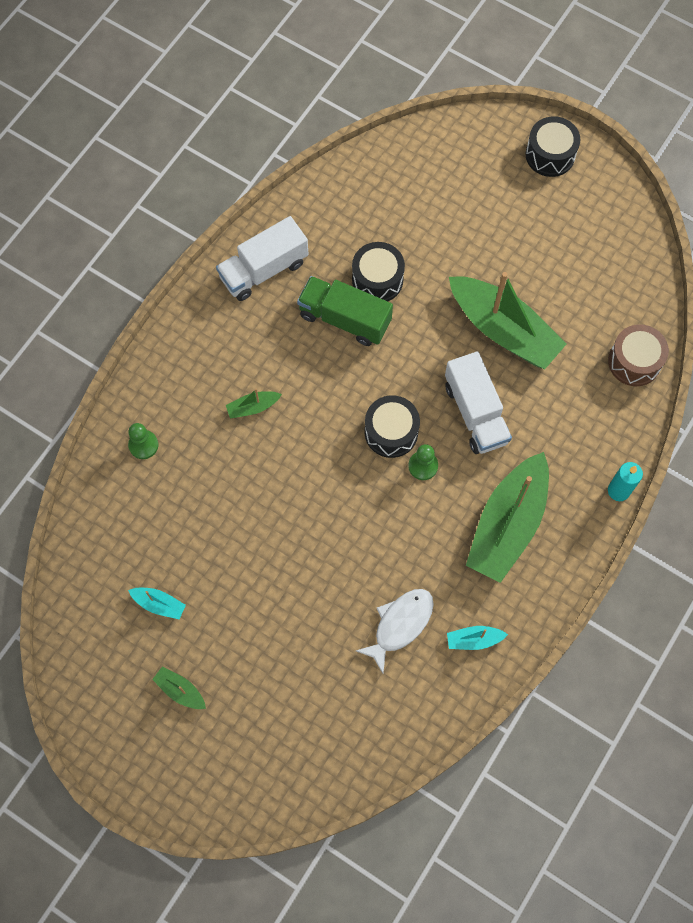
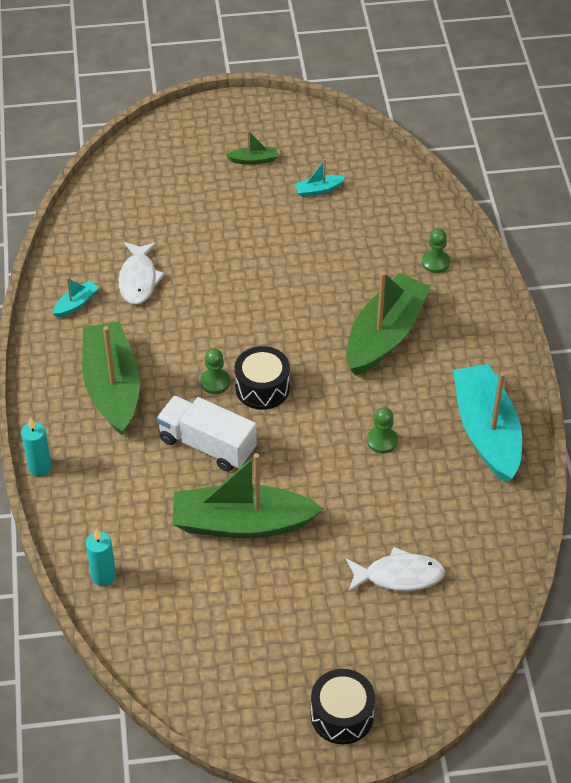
camera: 140 degrees right, 20 degrees down
white truck [216,216,308,301] -> turquoise boat [453,364,522,482]
green boat [226,389,282,418] -> green boat [346,272,431,376], size x2.42
green truck [297,276,393,346] -> green pawn [367,407,398,453]
black drum [352,242,405,301] -> none
brown drum [608,324,669,386] -> turquoise candle [86,529,116,586]
none -> white fish [346,547,445,592]

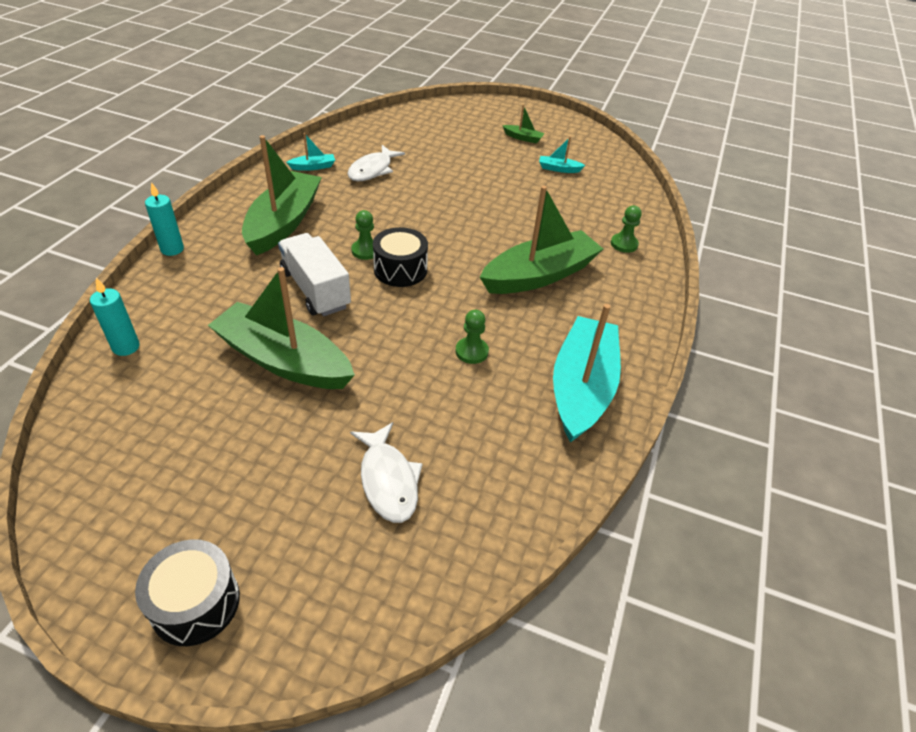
camera: 25 degrees right, 5 degrees down
white fish [346,547,445,592] -> white fish turned 45 degrees clockwise [350,422,423,523]

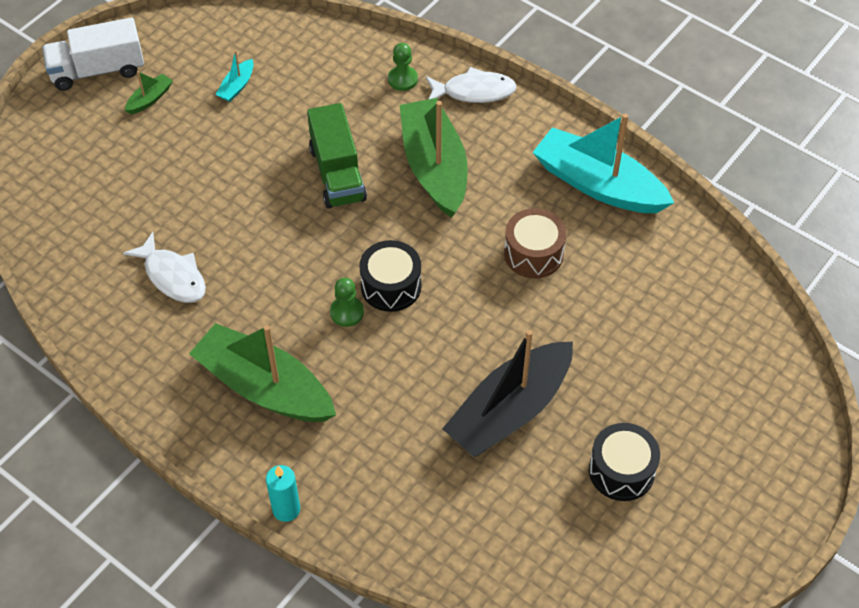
camera: 70 degrees left, 10 degrees up
turquoise candle [90,278,140,356] -> none
black drum [135,539,240,646] -> black drum moved to [589,423,660,501]
green boat [208,267,355,389] -> black boat [443,330,573,457]
white truck [278,233,351,316] -> white truck moved to [42,17,144,91]
turquoise boat [286,133,335,171] -> none
white fish [350,422,423,523] -> white fish moved to [426,67,517,103]
green pawn [456,310,489,364] -> brown drum [504,208,567,278]
none -> green truck [307,103,367,209]

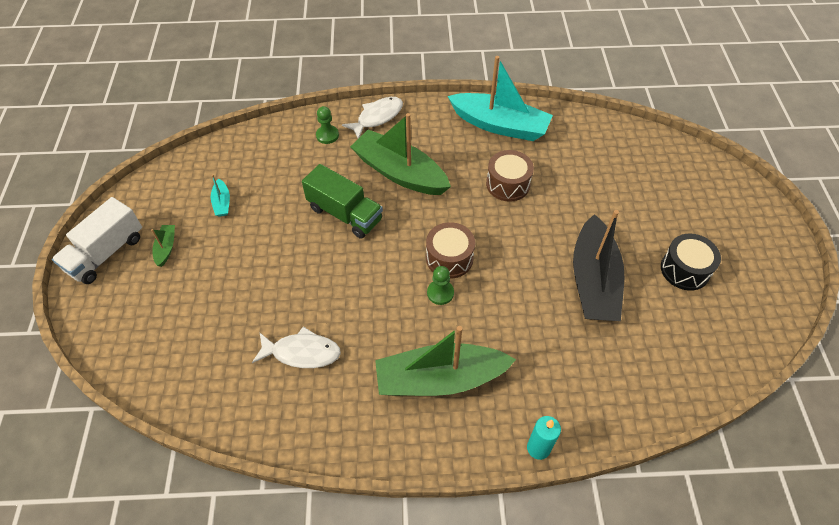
camera: 40 degrees left, 0 degrees up
black drum [359,240,421,312] -> brown drum [426,222,475,278]
turquoise boat [532,114,674,213] -> turquoise boat turned 150 degrees counterclockwise [448,56,553,141]

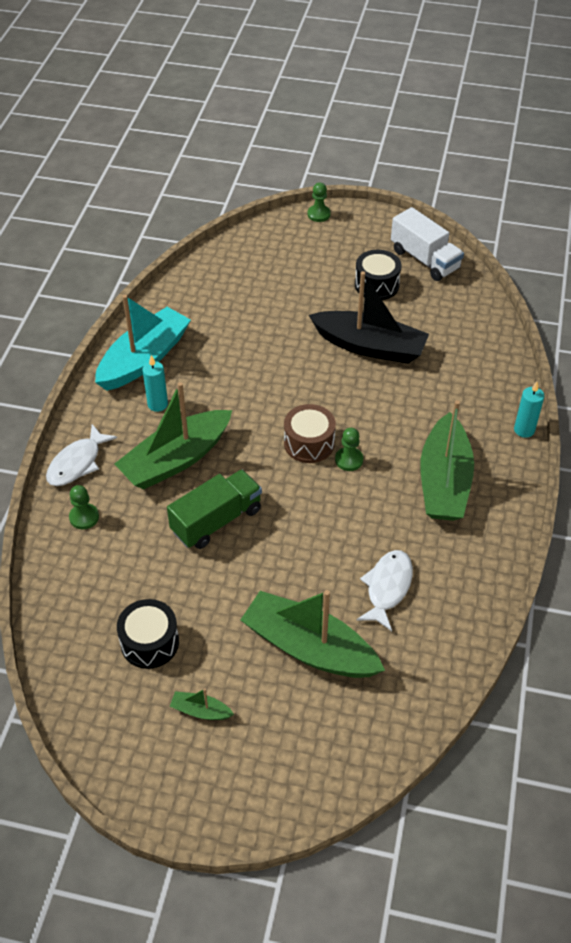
camera: 75 degrees left, 5 degrees down
white truck [52,197,142,284] -> white truck moved to [391,207,464,281]
turquoise boat [211,175,230,217] -> black drum [117,599,179,669]
white fish [342,97,403,139] -> white fish turned 120 degrees counterclockwise [46,424,117,486]
brown drum [486,150,534,202] -> none
none -> turquoise candle [142,355,168,412]
none -> green boat [240,590,385,678]
none -> green pawn [308,183,331,222]

